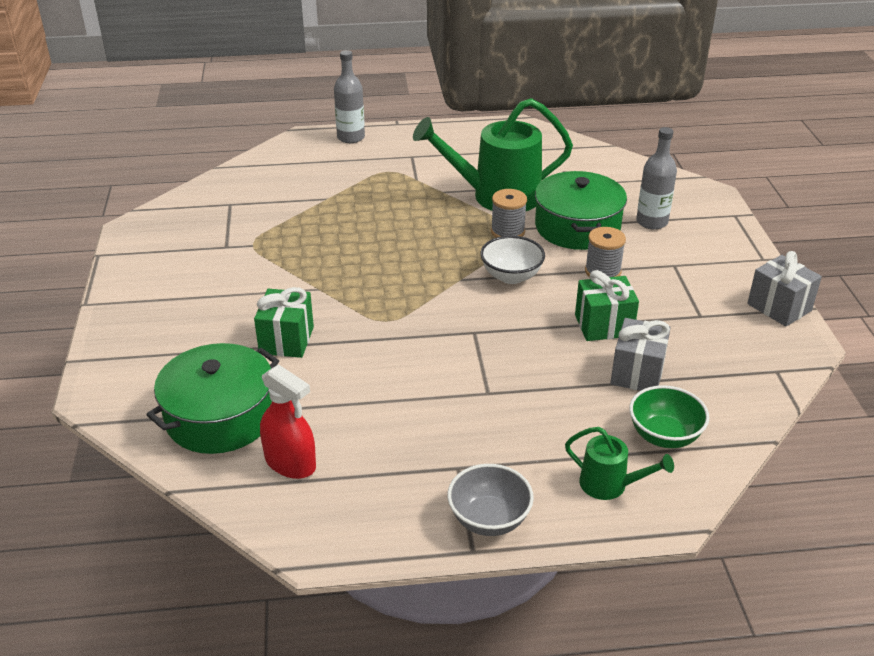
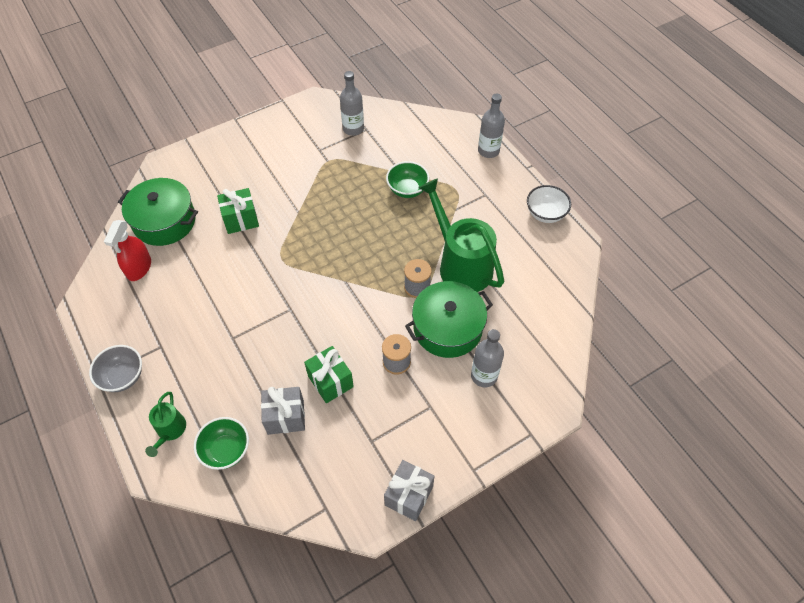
camera: 65 degrees right, 20 degrees up
white bowl [480,236,545,284] -> white bowl moved to [527,185,571,223]
none -> grey bottle [340,71,364,136]
none -> green bowl [386,161,429,198]

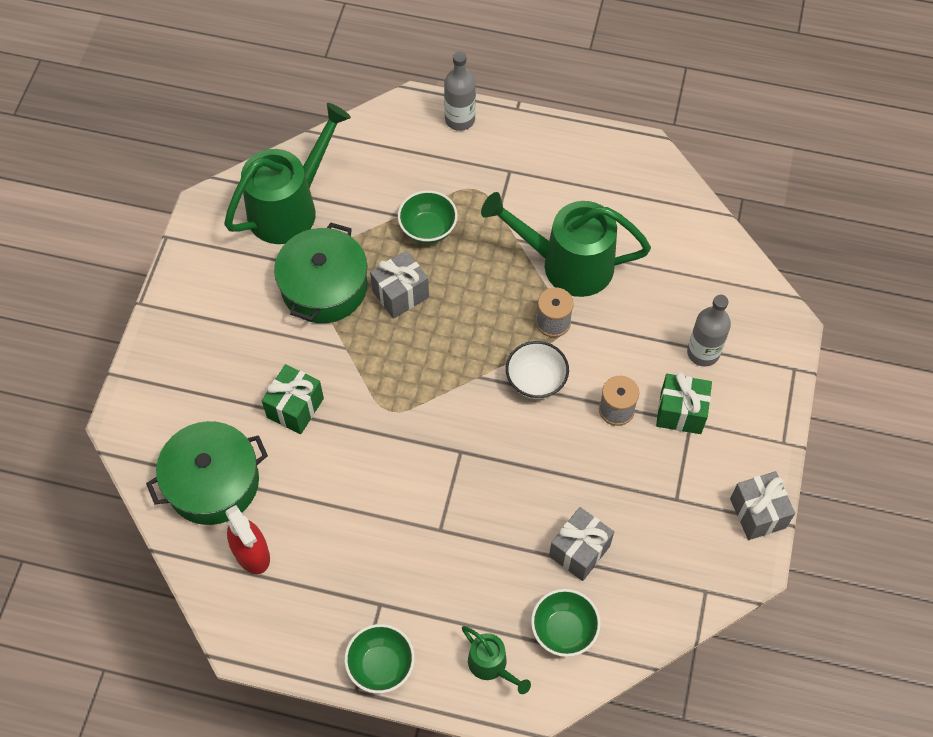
camera: 45 degrees left, 5 degrees up
grey bowl [89,345,142,392] -> green bowl [344,624,415,694]
green gift [304,346,354,403] -> green gift moved to [656,372,712,434]
grey bottle [340,71,364,136] -> green watering can [224,103,351,244]
green pot [405,281,493,358] -> green pot moved to [274,222,367,323]
white bowl [527,185,571,223] -> white bowl moved to [506,341,569,399]
none -> grey gift [370,251,429,319]

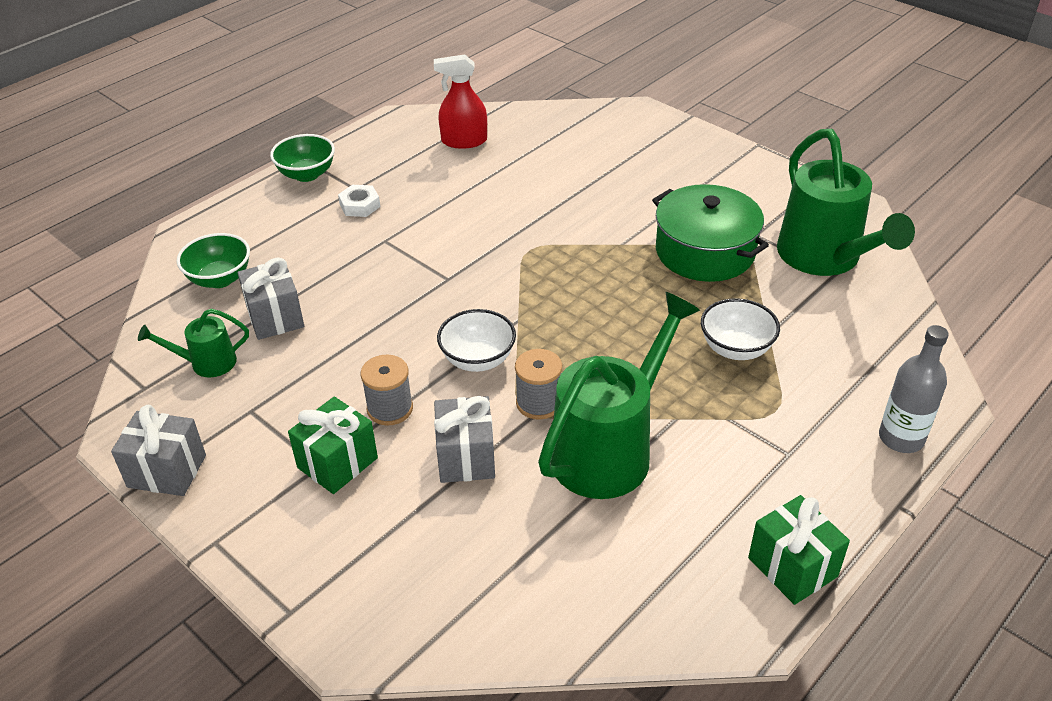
camera: 120 degrees right, 20 degrees down
green pot [146,421,268,525] -> none
green gift [262,364,324,434] -> green gift moved to [748,495,850,605]
grey gift [370,251,429,319] -> grey gift moved to [434,396,495,483]
green bowl [398,190,458,244] -> white bowl [701,298,780,360]
green watering can [462,626,531,694] -> green watering can moved to [138,309,249,378]
grey bottle [687,295,731,366] -> none
none -> white nut [338,185,380,217]

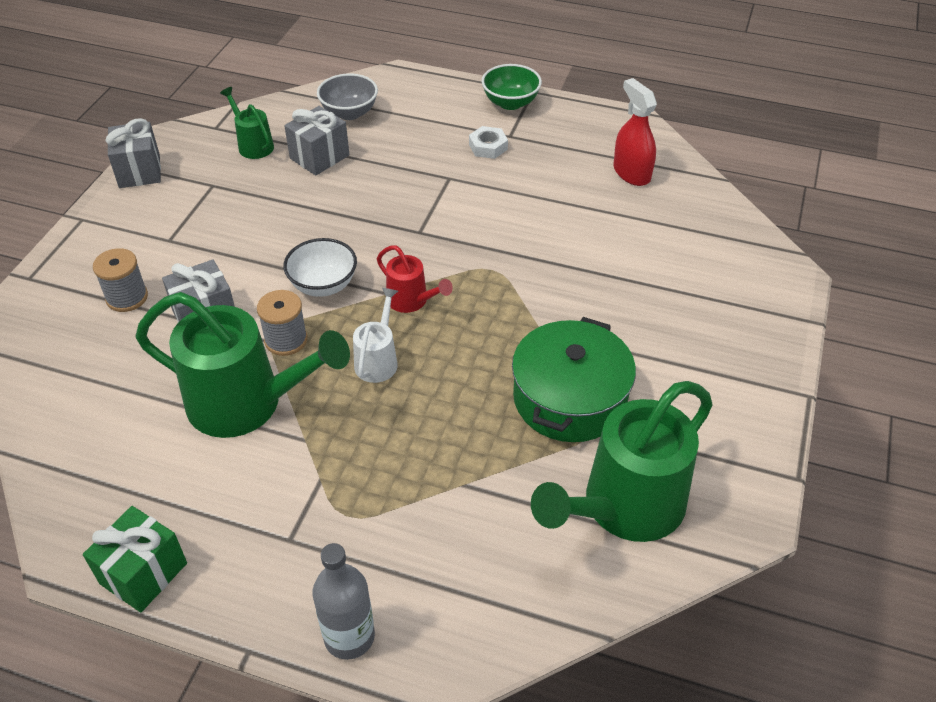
camera: 65 degrees right, 5 degrees up
green bowl [177,233,250,288] -> grey bowl [317,73,378,120]
green gift [288,396,378,494] -> none
grey spool [361,355,413,426] -> grey spool moved to [93,248,148,312]
white bowl [701,298,780,360] -> none
none -> white watering can [353,288,398,383]
none -> red watering can [377,245,453,313]

